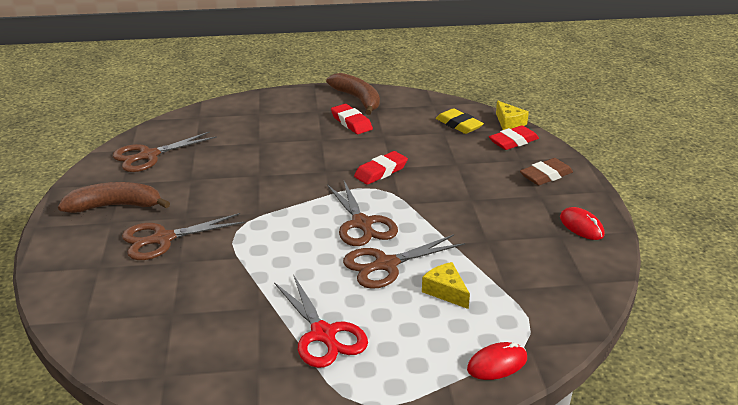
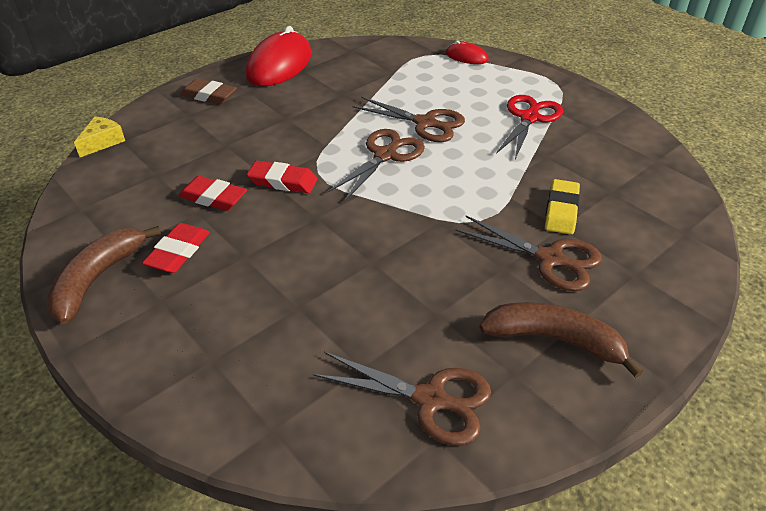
camera: 125 degrees left, 10 degrees up
brown banana [58,182,170,213] -> brown banana turned 150 degrees clockwise [479,302,643,378]
yellow cheese [422,262,470,309] -> none
yellow eraser [436,108,484,134] -> yellow eraser moved to [545,179,580,235]
red eraser [489,125,539,150] -> red eraser moved to [178,176,247,211]
red mouse [560,207,605,240] -> red mouse [246,26,312,86], size x2.03

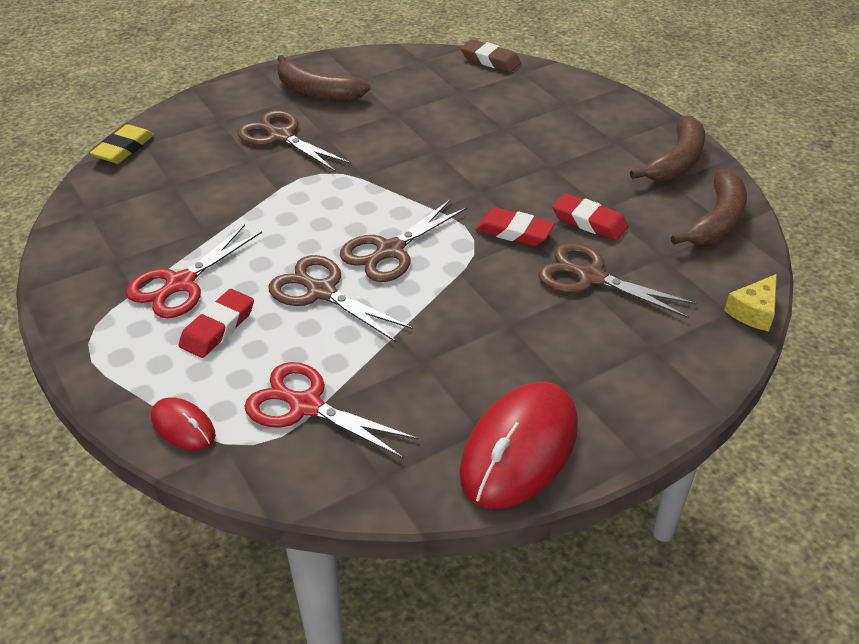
camera: 170 degrees left, 0 degrees up
red eraser [142,223,210,273] -> red eraser moved to [179,289,254,358]
brown eraser [180,79,237,104] -> brown eraser moved to [461,39,521,72]
brown scissors [313,352,491,446] -> brown scissors moved to [539,243,697,318]
yellow eraser [545,179,580,235] -> yellow eraser moved to [90,124,154,164]
none -> red scissors [244,362,418,459]
none -> brown banana [671,170,747,245]

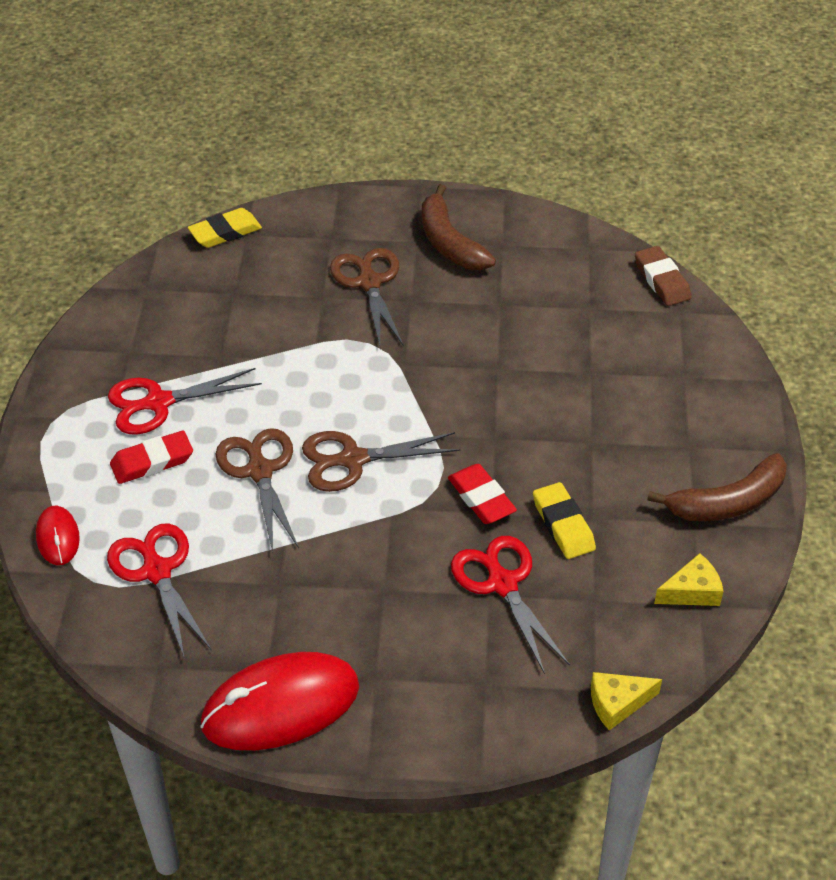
camera: 35 degrees right, 5 degrees up
brown scissors [539,243,697,318] -> red scissors [451,536,570,674]
red eraser [552,193,628,241] -> yellow eraser [533,482,596,559]
brown banana [671,170,747,245] -> yellow cheese [654,553,724,606]

